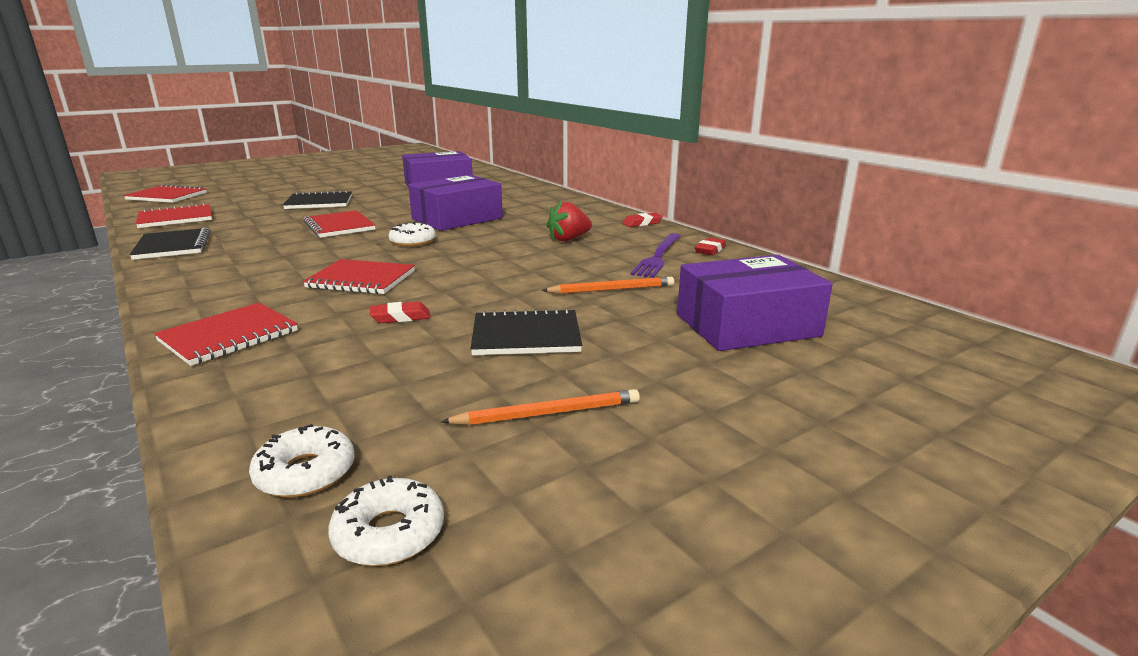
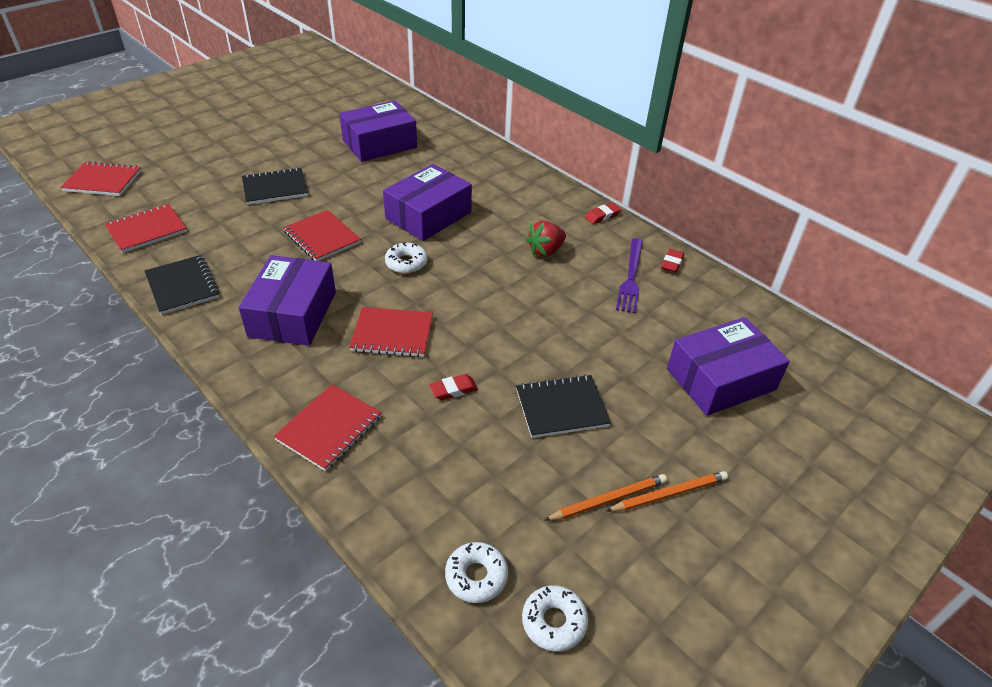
camera: 10 degrees left, 20 degrees up
orange pencil [542,277,674,294] -> orange pencil moved to [606,471,728,512]
none -> purple box [239,255,336,346]

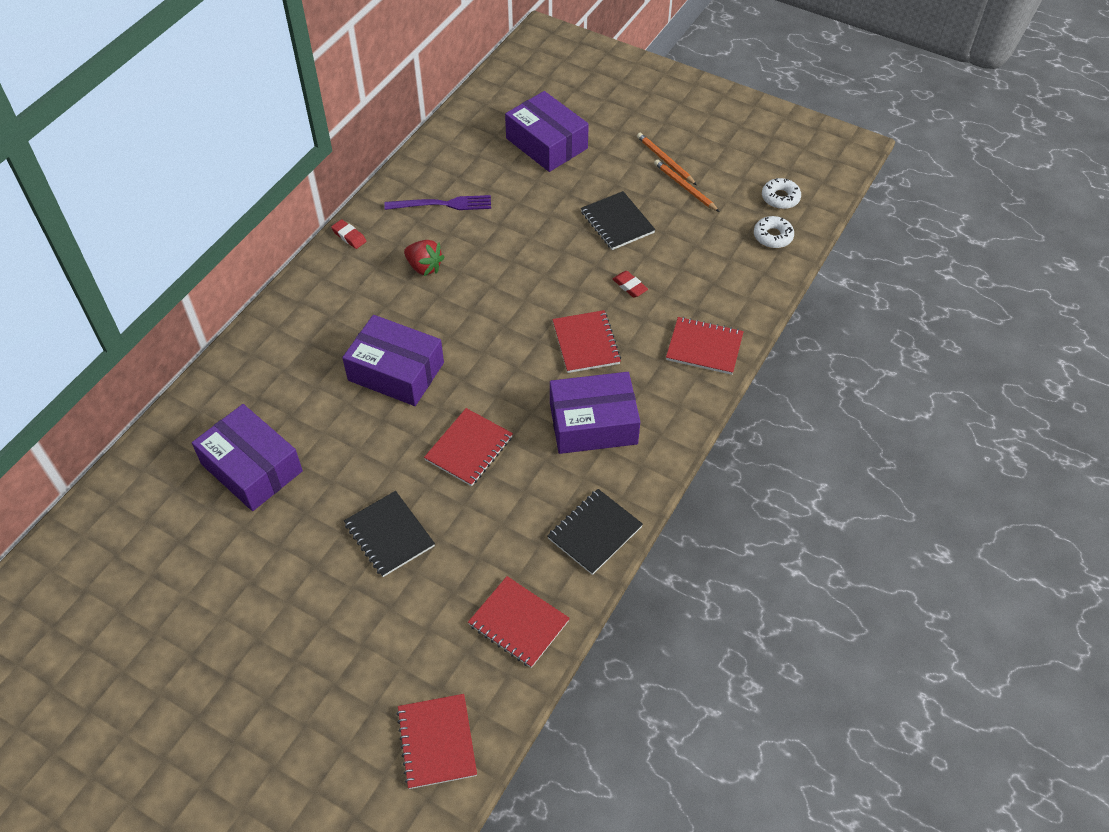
camera: 105 degrees left, 10 degrees up
white donut [385,242,428,274] -> none
red eraser [661,249,684,273] -> none

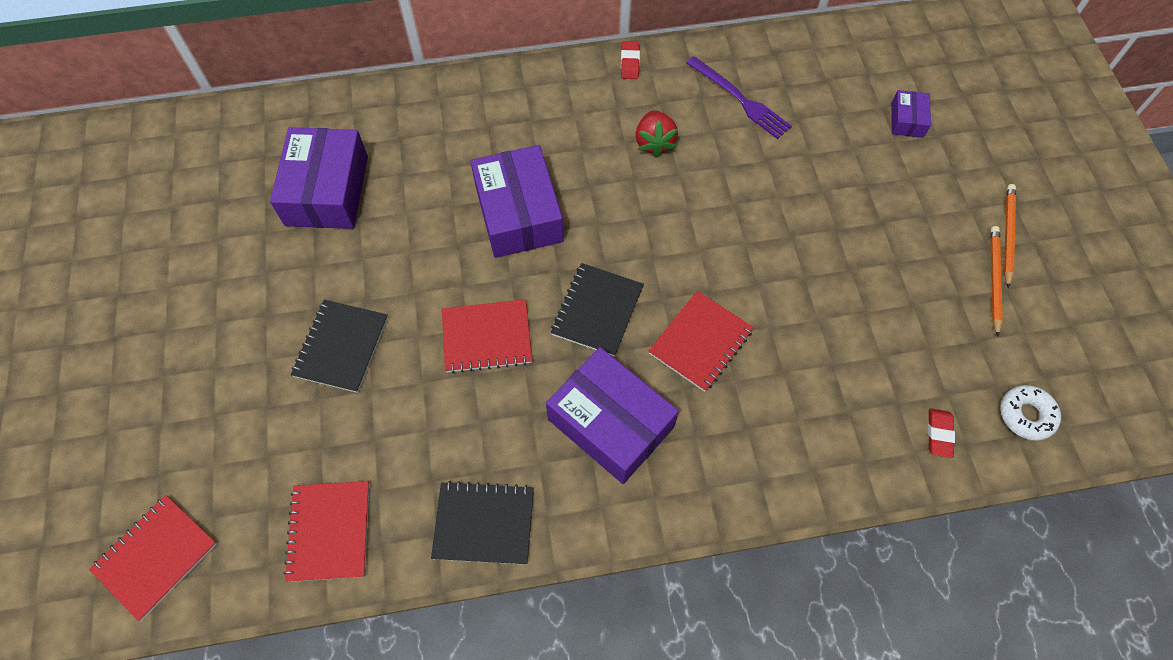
camera: 50 degrees right, 10 degrees up
purple box [505,91,589,172] -> purple box [891,90,931,138], size x0.48
black notebook [581,191,656,250] -> black notebook moved to [551,263,644,357]
red eraser [613,271,648,298] -> red eraser moved to [928,408,955,458]
red notebook [666,317,744,375] -> none
white donut [762,178,801,209] -> none

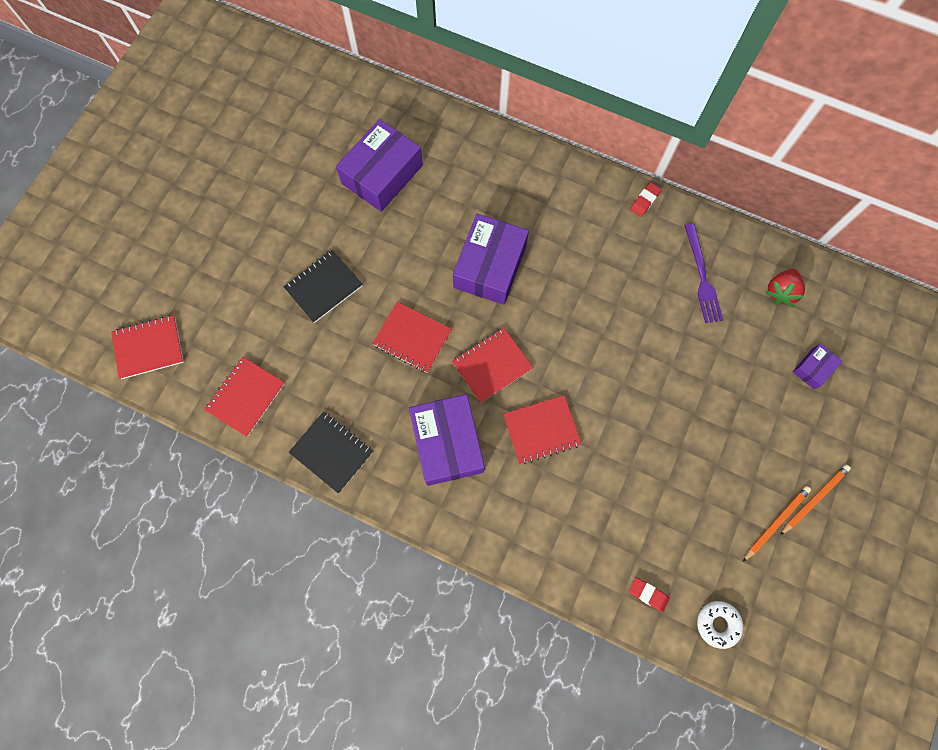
camera: 35 degrees right, 10 degrees up
black notebook [551,263,644,357] -> red notebook [452,328,533,403]
red strawberry [635,110,678,158] -> red strawberry moved to [765,269,805,307]
red eraser [928,408,955,458] -> red eraser turned 75 degrees clockwise [629,577,670,612]

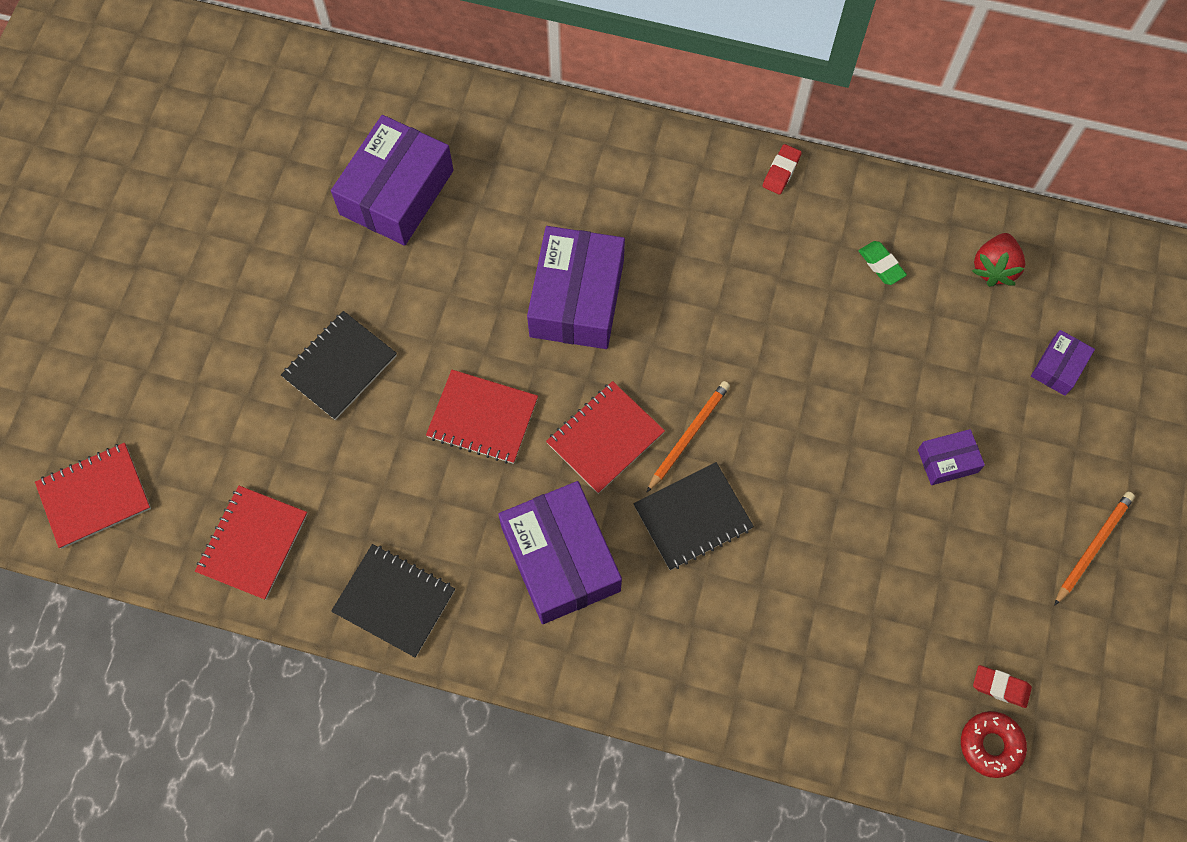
camera: 10 degrees left, 5 degrees down
red notebook [503,395,582,464] -> black notebook [633,462,754,570]
red eraser [629,577,670,612] -> red eraser moved to [973,665,1032,708]
purple fork [684,224,723,323] -> green eraser [859,241,907,285]
white donut [697,601,743,649] -> red donut [961,711,1027,778]
orange pencil [743,486,811,562] -> orange pencil moved to [647,381,730,492]
none -> purple box [918,429,985,485]

